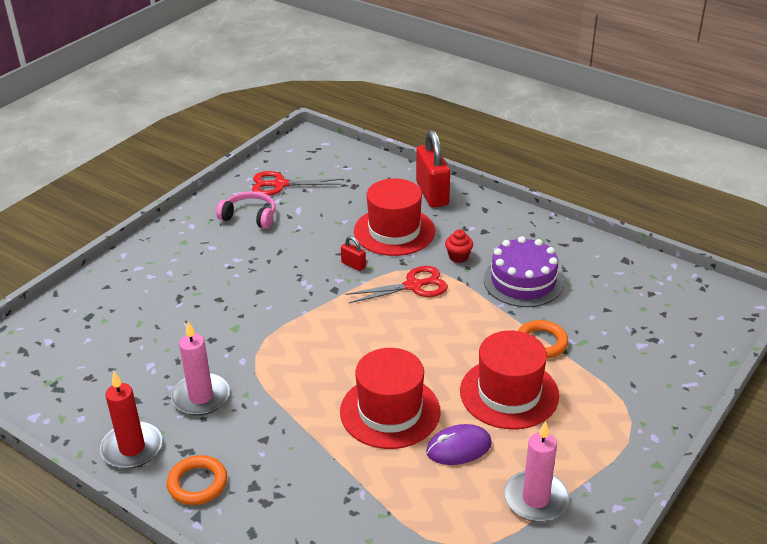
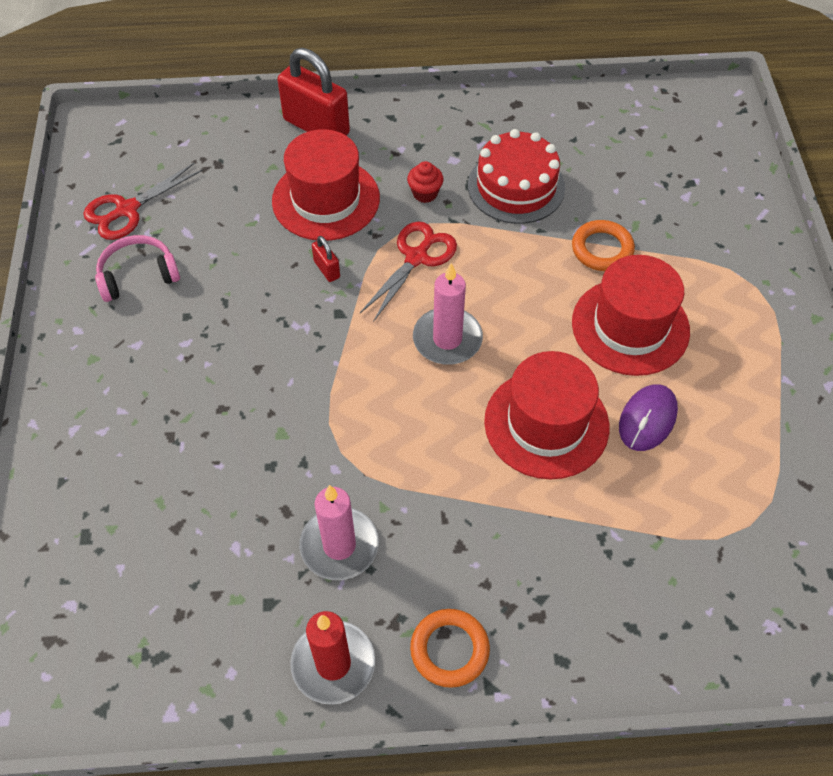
camera: 40 degrees left, 20 degrees up
red padlock [341,236,366,271] -> red padlock turned 60 degrees clockwise [312,236,340,282]
purple cake [484,236,563,307] -> red cake [468,129,565,224]
pink candle [504,421,569,522] -> pink candle moved to [413,263,483,365]

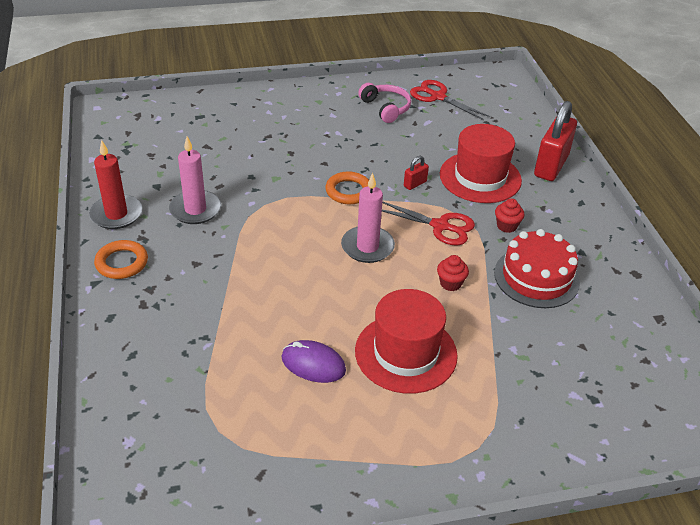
camera: 80 degrees right, 15 degrees down
red hat [484,351,609,480] -> none
orange ring [572,220,635,271] -> orange ring moved to [325,171,369,204]
none -> red cupcake [437,255,469,291]

